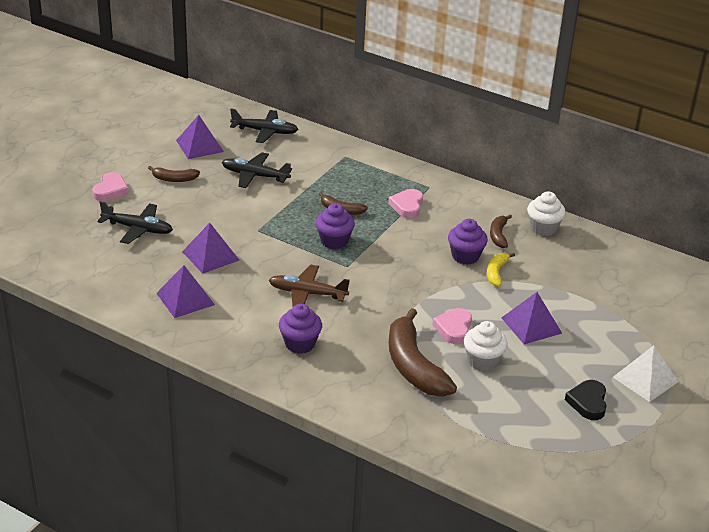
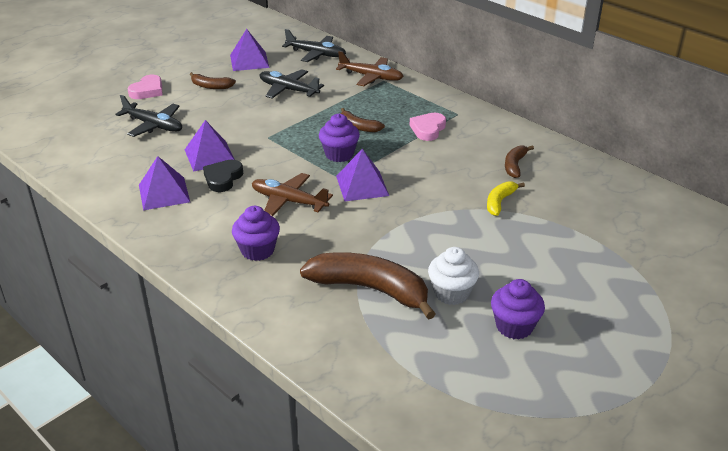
camera: 15 degrees right, 0 degrees up
brown banana [389,308,457,397] -> brown banana turned 120 degrees clockwise [300,252,436,320]
pink heart [432,308,472,344] -> none
purple cupcake [448,219,488,265] -> purple cupcake moved to [491,279,545,340]
purple pyramid [501,292,562,344] -> purple pyramid moved to [336,149,389,201]
white cupcake [527,191,566,236] -> none
black heart [565,380,607,420] -> black heart moved to [203,159,243,192]
white pyramid [613,345,678,402] -> none
none -> brown plane [336,51,404,86]

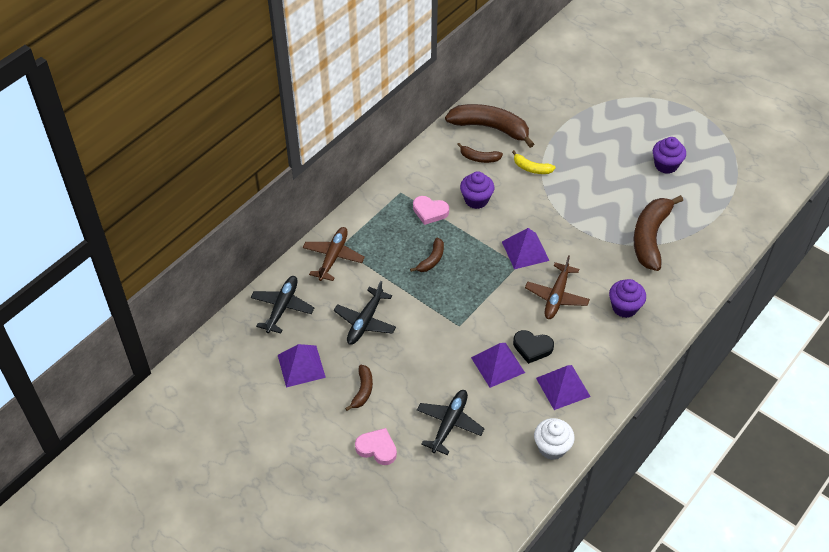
camera: 95 degrees left, 15 degrees up
purple cupcake [319,114,360,162] -> purple cupcake moved to [460,171,494,209]
white cupcake [428,247,479,305] -> white cupcake moved to [534,418,575,460]
none -> brown banana [445,104,534,148]

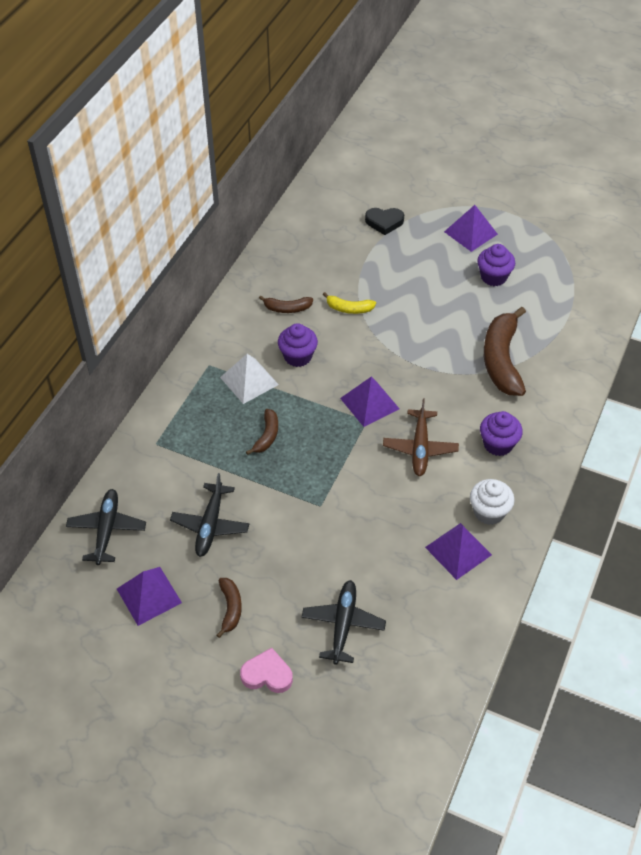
camera: 15 degrees left, 0 degrees up
brown plane [303,227,365,281] -> none
pink heart [413,196,449,225] -> white pyramid [220,354,279,404]
brown banana [445,104,534,148] -> none
purple pyramid [471,343,525,388] -> purple pyramid moved to [444,205,498,252]
black heart [513,330,554,364] -> black heart moved to [365,208,404,235]
white cupcake [534,418,575,460] -> white cupcake moved to [470,479,515,525]

